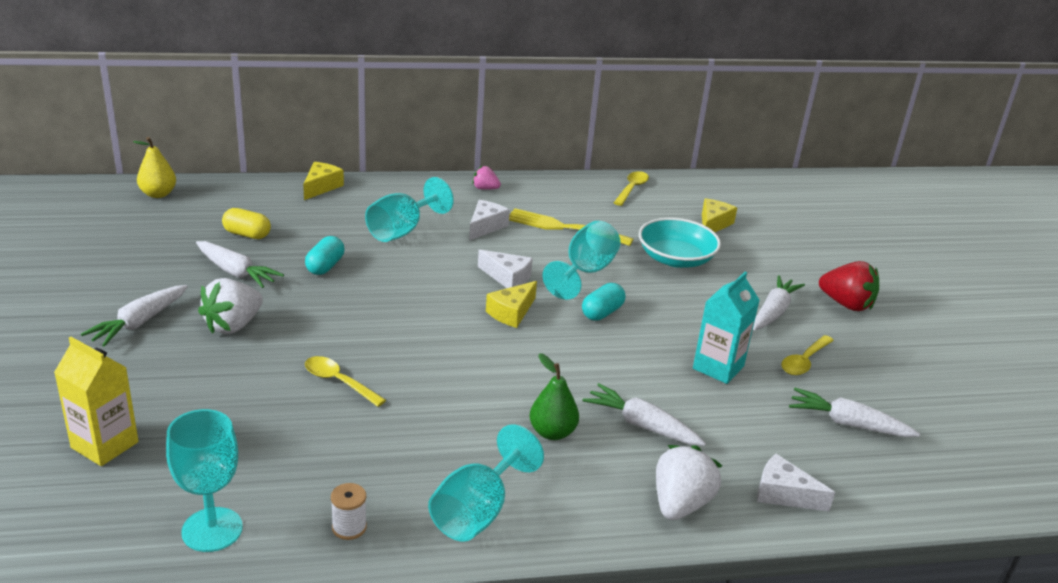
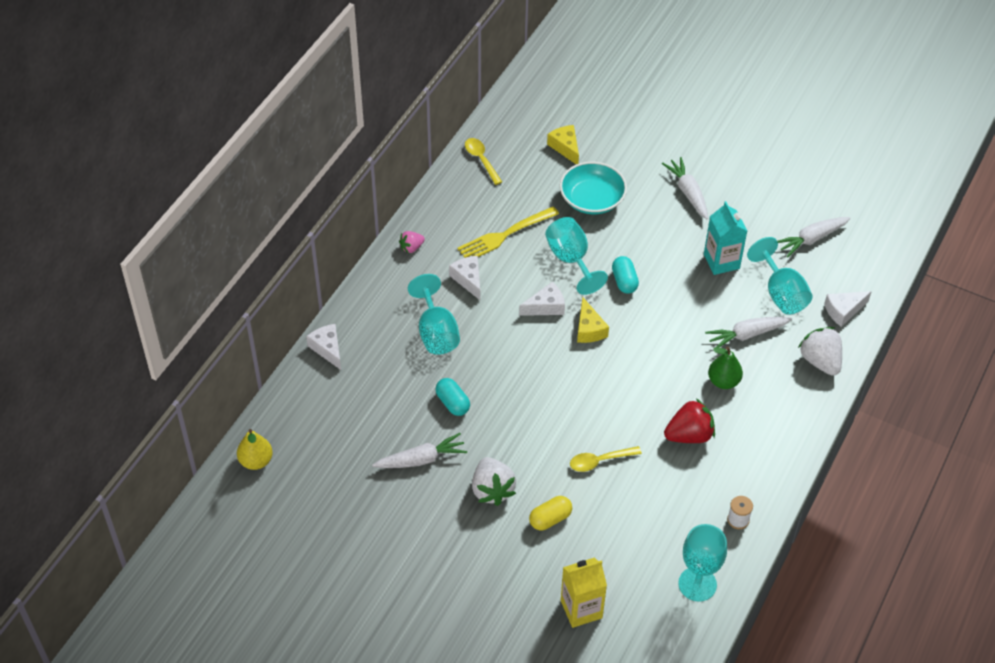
camera: 50 degrees left, 20 degrees up
white carrot [81,285,188,347] -> none
yellow capsule [222,208,271,239] -> yellow capsule moved to [529,496,572,530]
yellow cheese [303,162,344,200] -> white cheese [306,324,341,370]
turquoise goblet [428,425,544,542] -> turquoise goblet moved to [747,237,813,315]
yellow spoon [781,335,834,375] -> none
red strawberry [819,261,879,311] -> red strawberry moved to [664,398,715,443]

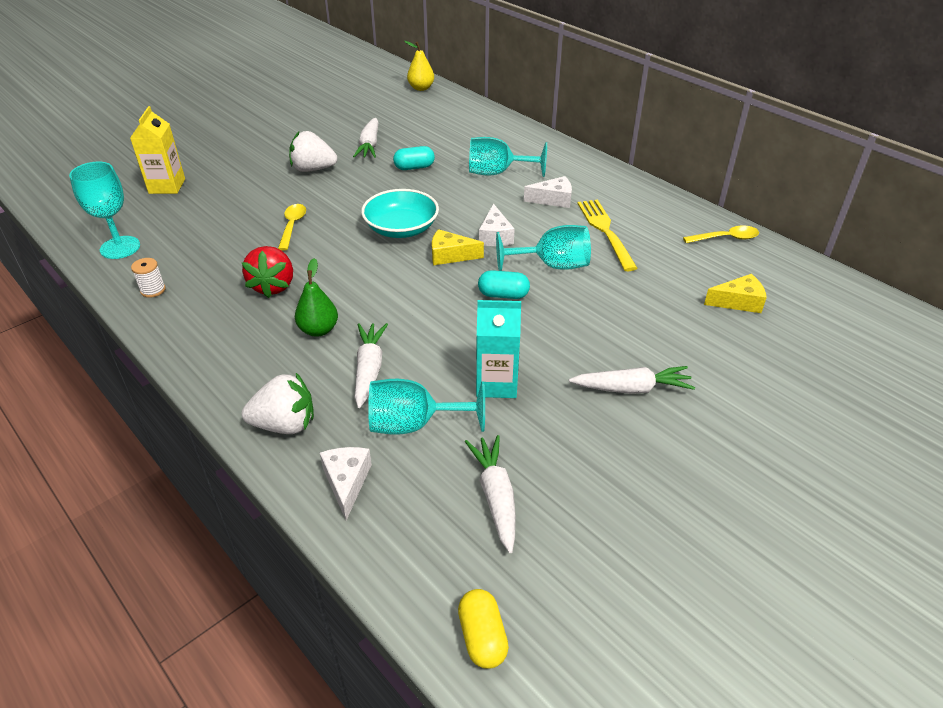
camera: 110 degrees right, 10 degrees down
white cheese [306,324,341,370] -> none
pink strawberry [399,231,425,253] -> none
yellow capsule [529,496,572,530] -> yellow capsule moved to [458,589,509,669]
turquoise bowl [560,162,627,214] -> turquoise bowl moved to [361,189,439,238]

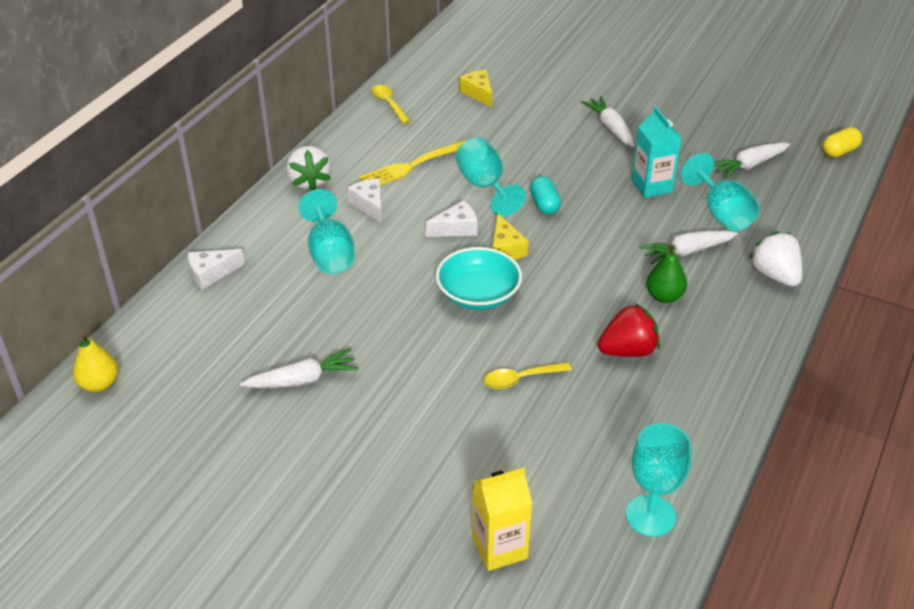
camera: 110 degrees left, 0 degrees up
white spool [131,258,166,298] -> none
white strawberry [289,131,337,172] -> white strawberry moved to [286,146,331,191]
white cheese [320,447,372,520] -> white cheese moved to [188,249,245,290]
turquoise capsule [393,146,435,170] -> none

